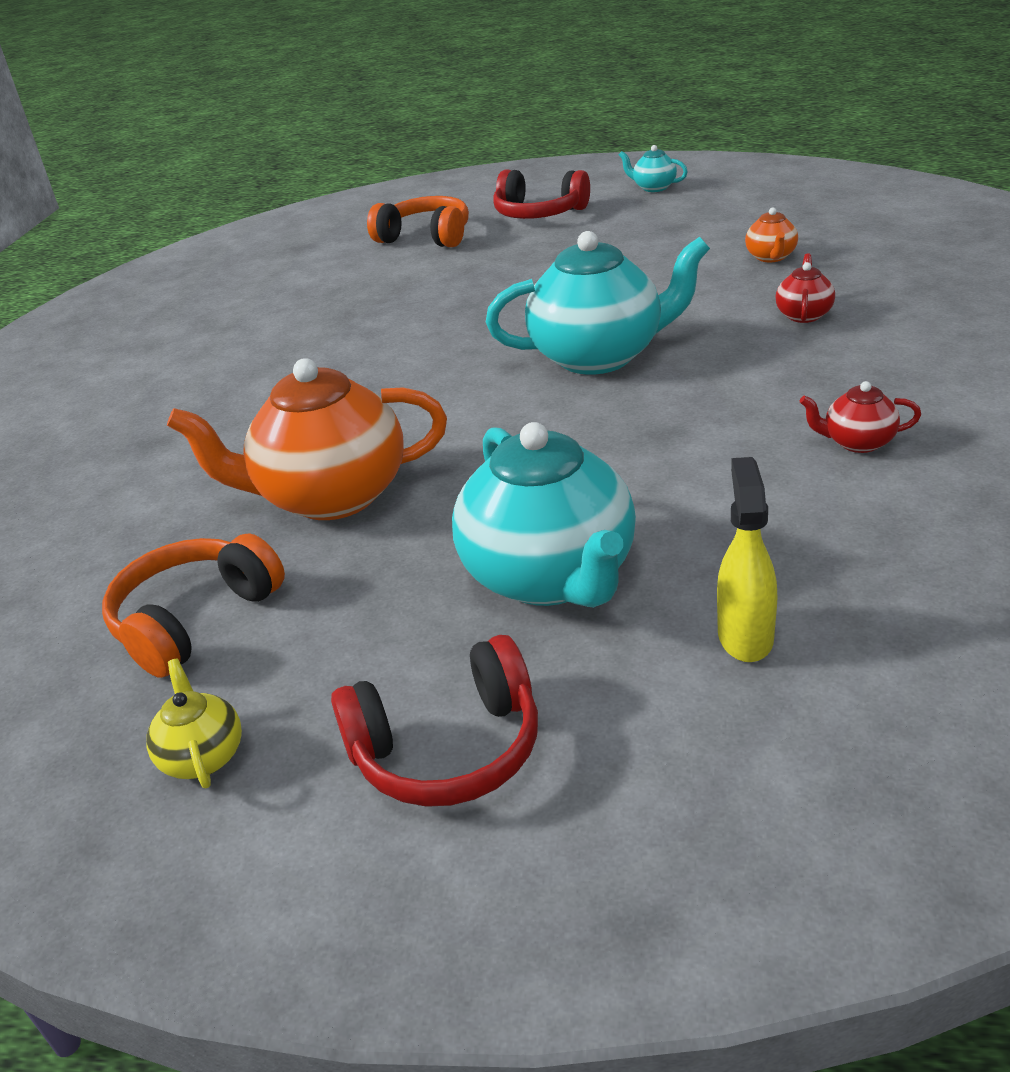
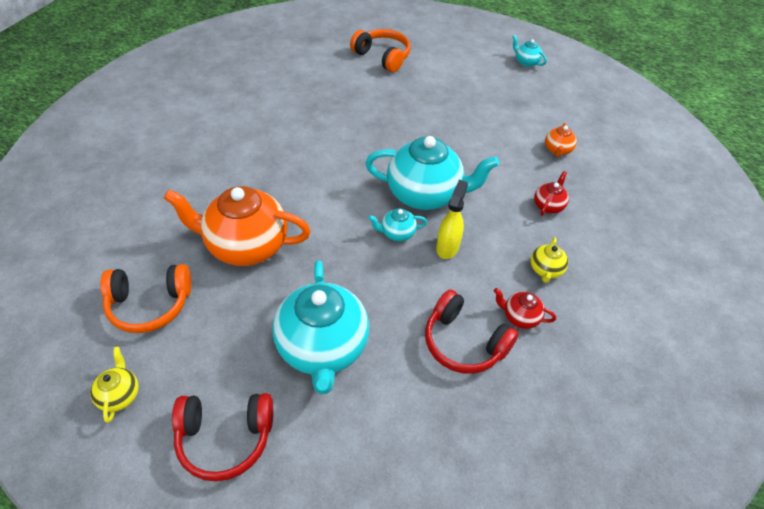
camera: 10 degrees right, 15 degrees up
orange headphones [102,533,285,678] -> orange headphones turned 150 degrees counterclockwise [100,264,192,333]
red headphones [493,170,590,219] -> red headphones moved to [425,289,519,374]
yellow spray bottle [717,457,777,662] -> yellow spray bottle moved to [436,180,468,259]
none -> turquoise teapot [368,208,427,241]
none -> yellow teapot [531,237,568,283]

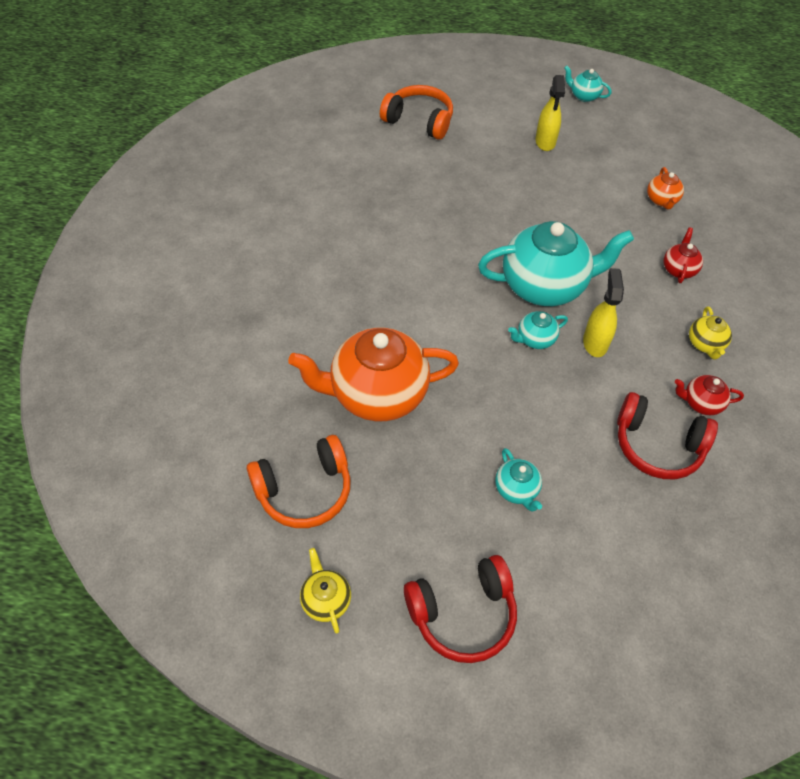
camera: 15 degrees left, 5 degrees up
turquoise teapot [272,260,369,394] -> turquoise teapot [495,448,542,511], size x0.44
none -> yellow spray bottle [535,75,565,151]

